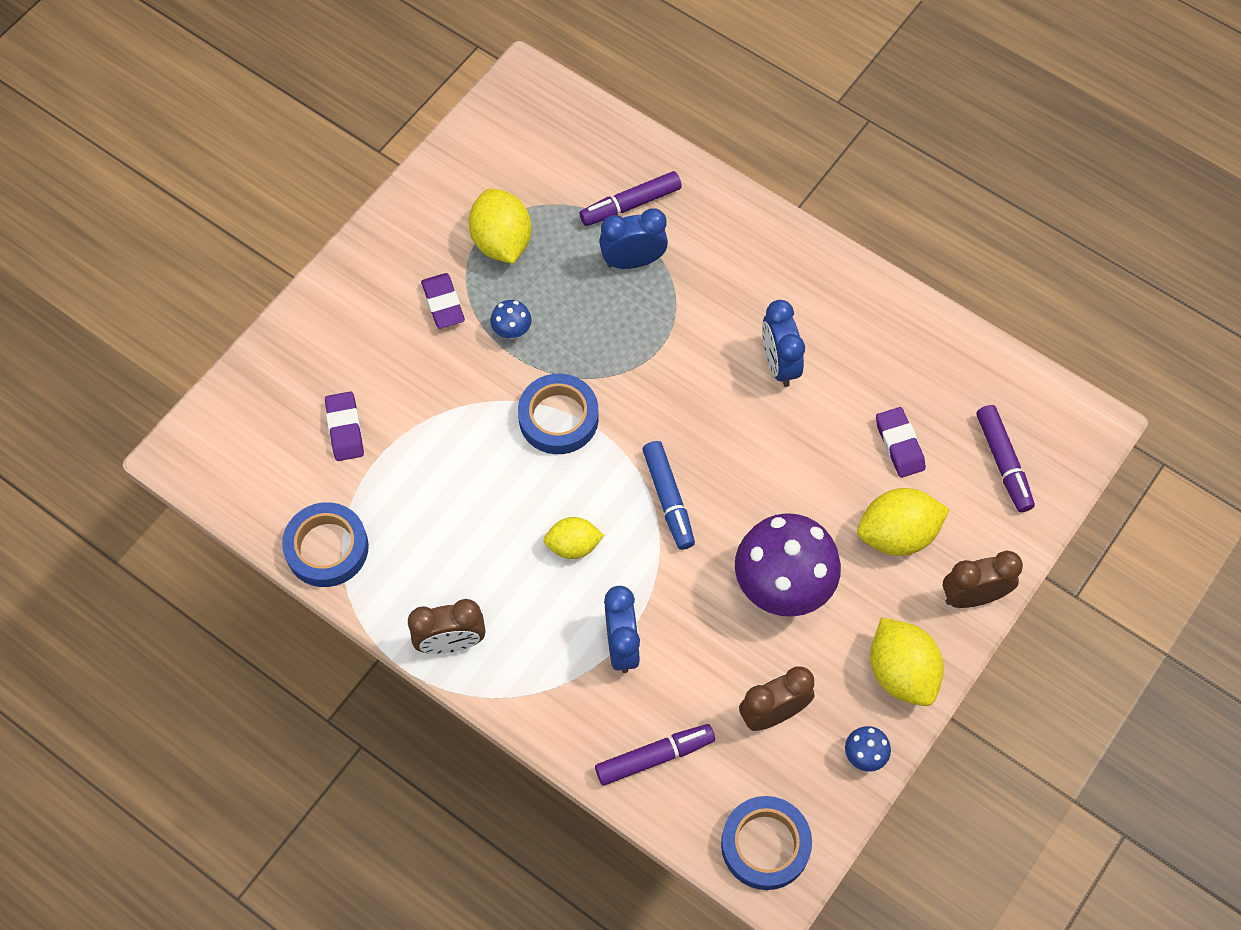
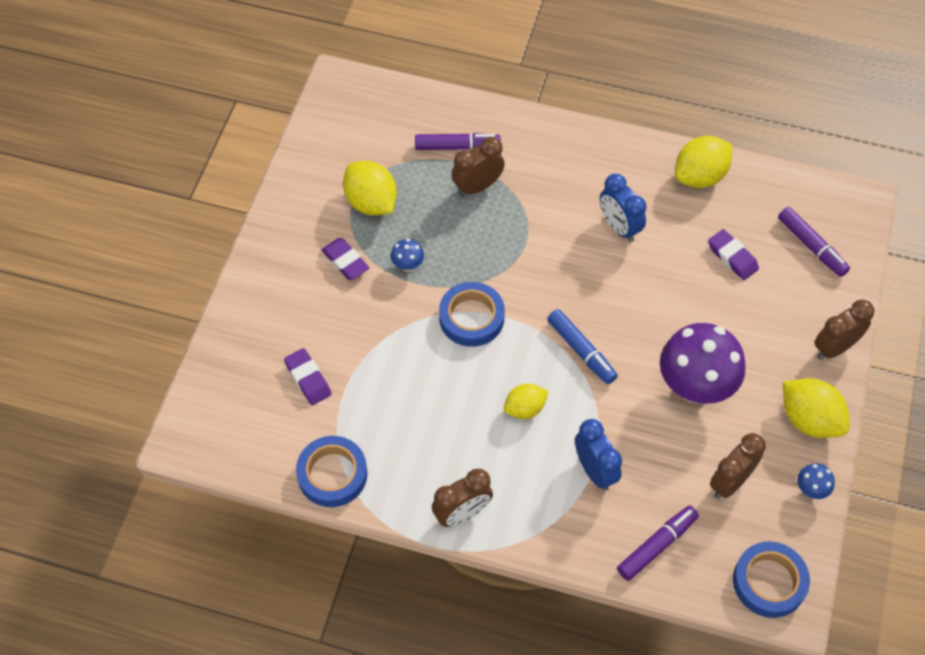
camera: 20 degrees left, 5 degrees down
purple marker [579,171,682,226] -> purple marker turned 135 degrees counterclockwise [415,133,501,150]
blue clock [599,209,668,269] -> brown clock [452,137,505,196]
yellow lemon [857,488,950,556] -> yellow lemon moved to [675,136,732,188]

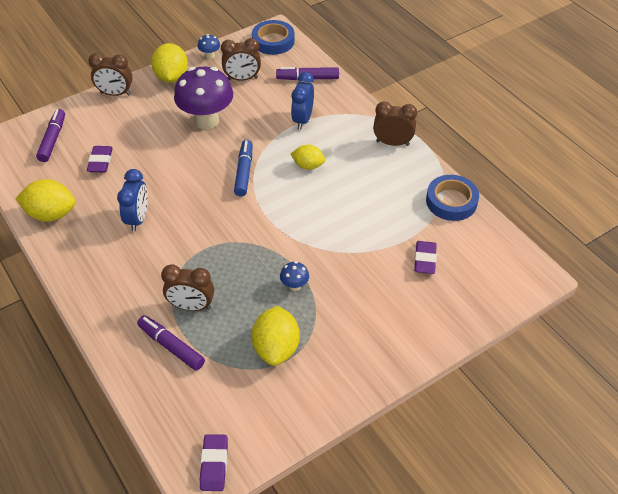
camera: 140 degrees left, 10 degrees down
purple eraser [321,238,369,280] -> purple eraser moved to [200,434,228,491]
blue tape [439,282,505,347] -> none

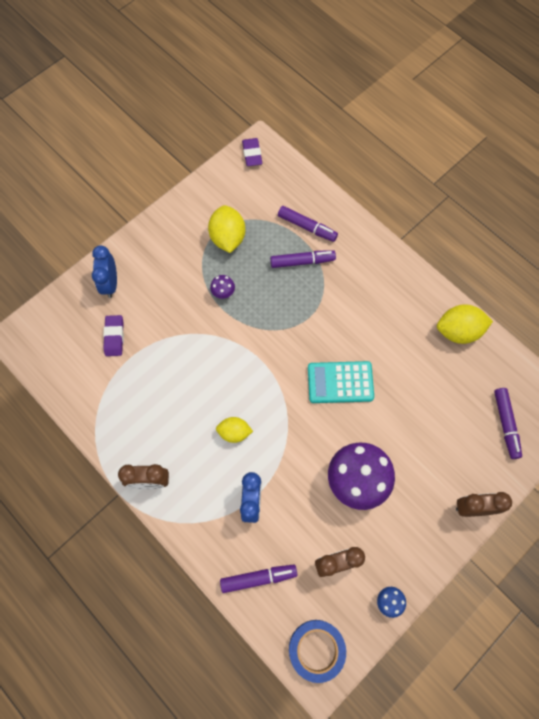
camera: 170 degrees right, 20 degrees up
purple eraser [87,146,113,172] -> none
blue clock [117,169,148,232] -> blue clock moved to [92,245,117,298]
yellow lemon [151,43,188,83] -> none
brown clock [161,265,214,311] -> purple marker [270,250,336,268]
blue marker [234,140,252,196] -> none
blue mushroom [280,261,309,291] -> purple mushroom [210,275,235,299]
blue tape [426,175,479,221] -> none
none -> turquoise calculator [308,361,374,403]

